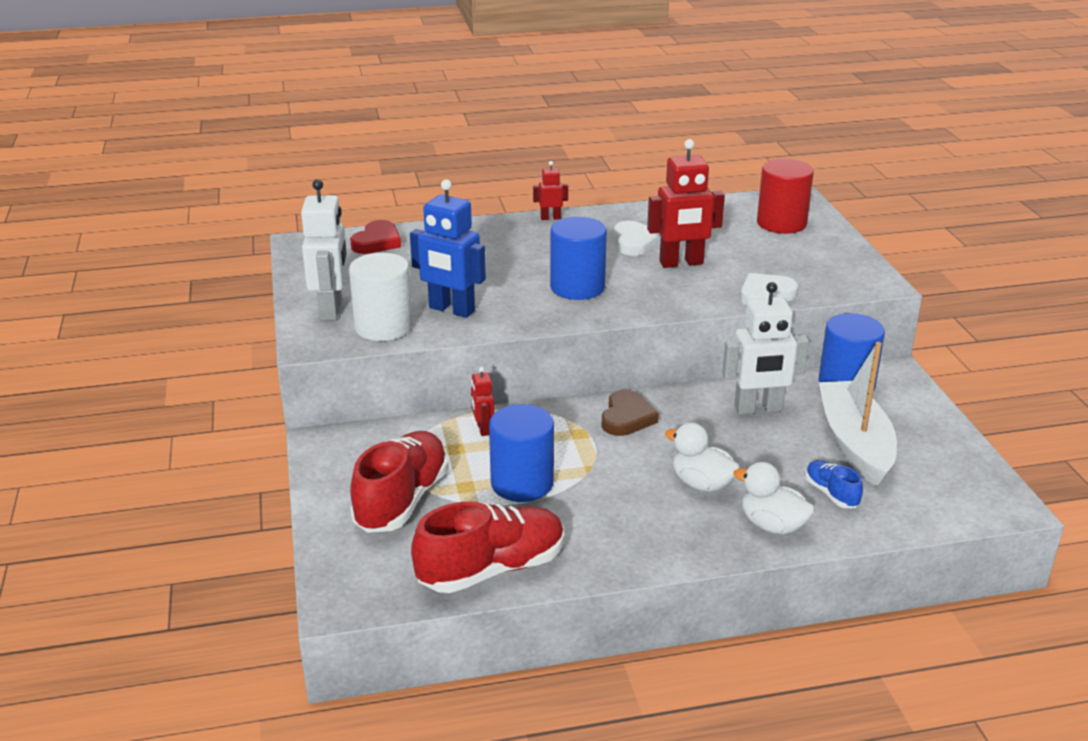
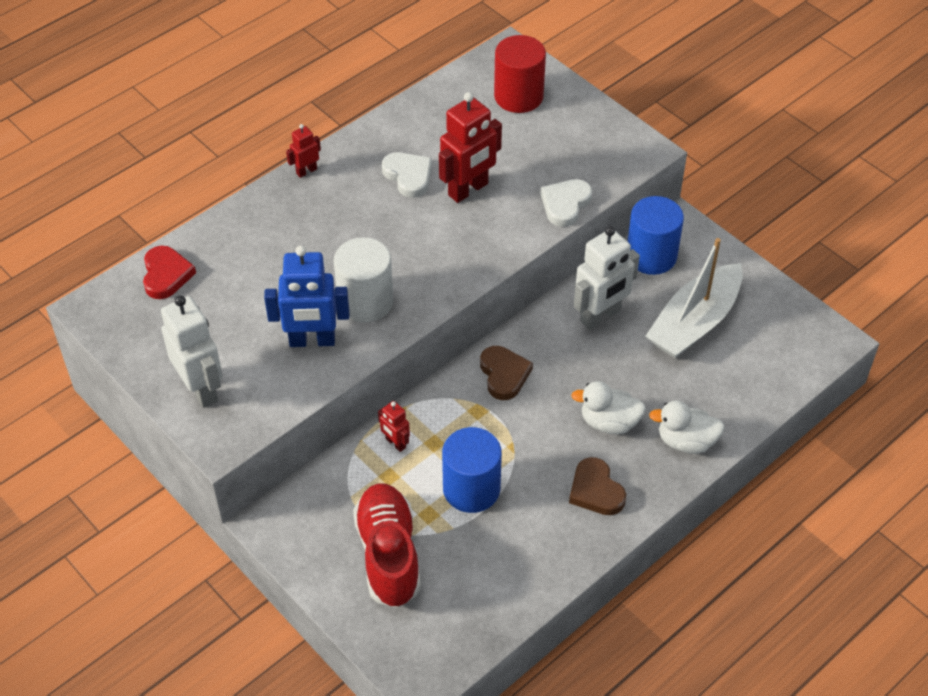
camera: 30 degrees left, 20 degrees up
white cylinder [349,253,413,341] -> white cylinder moved to [334,237,393,322]
red shoe [411,501,564,593] -> none
blue cylinder [550,217,607,300] -> none
blue shoe [805,460,863,508] -> none
white boat [819,342,897,486] -> white boat turned 105 degrees counterclockwise [646,238,743,358]
none -> brown heart [569,457,626,515]

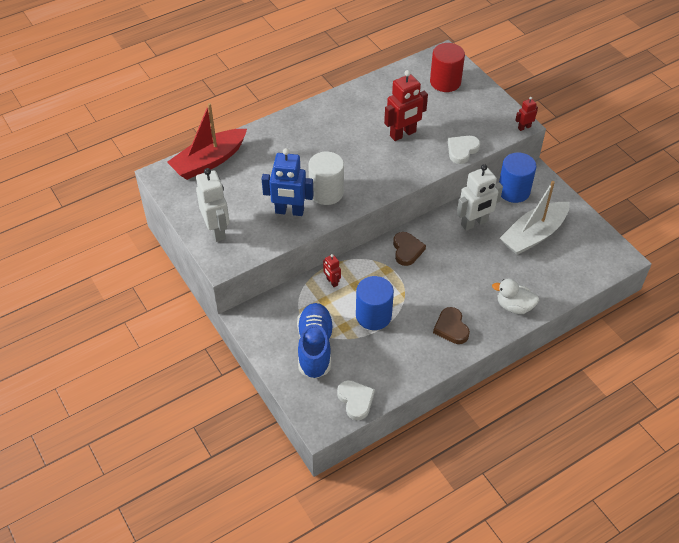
camera: 10 degrees right, 0 degrees up
red heart [143,246,196,299] -> red boat [167,103,247,180]
red robot [286,124,321,178] -> red robot moved to [515,97,538,131]
red shoe [353,483,421,608] -> blue shoe [297,303,334,379]
white heart [382,152,432,198] -> white heart moved to [337,380,375,420]
white duck [571,381,646,434] -> none

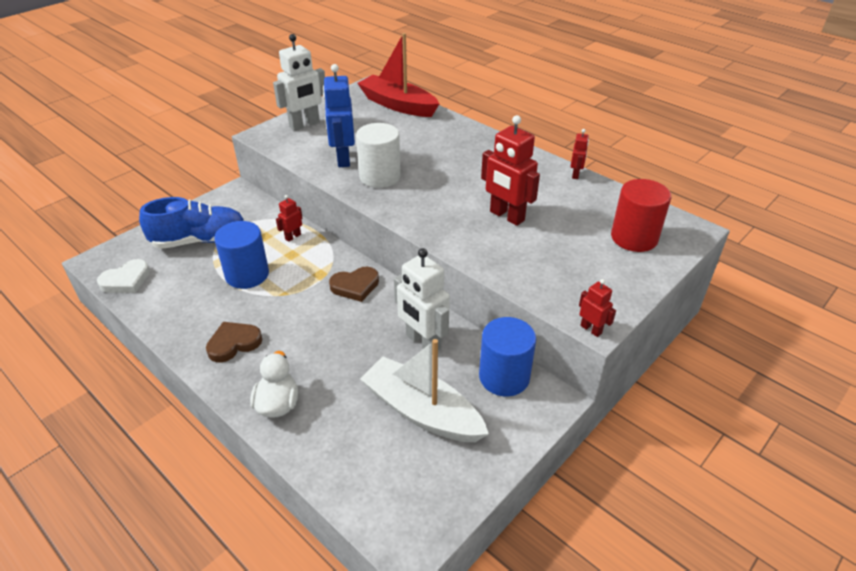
camera: 75 degrees right, 10 degrees down
white heart [448,136,480,164] -> none
none -> red robot [571,129,589,179]

